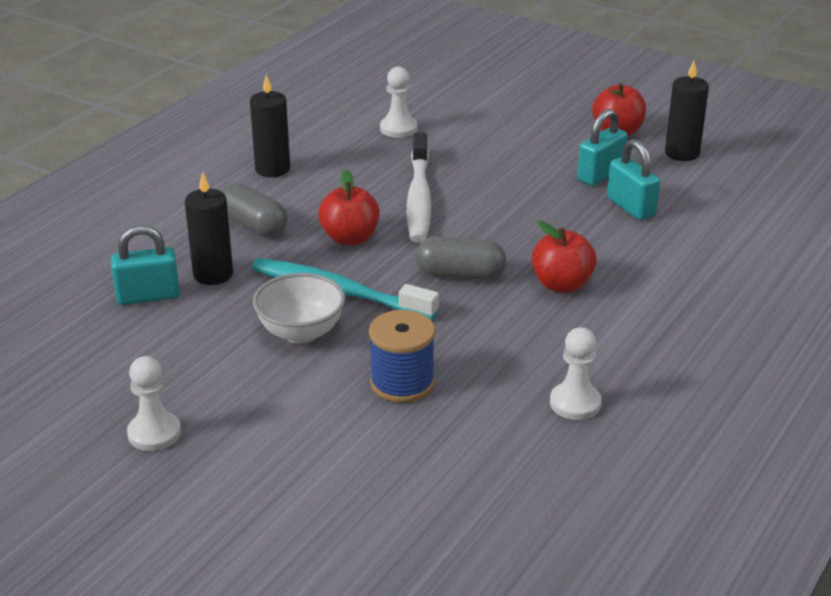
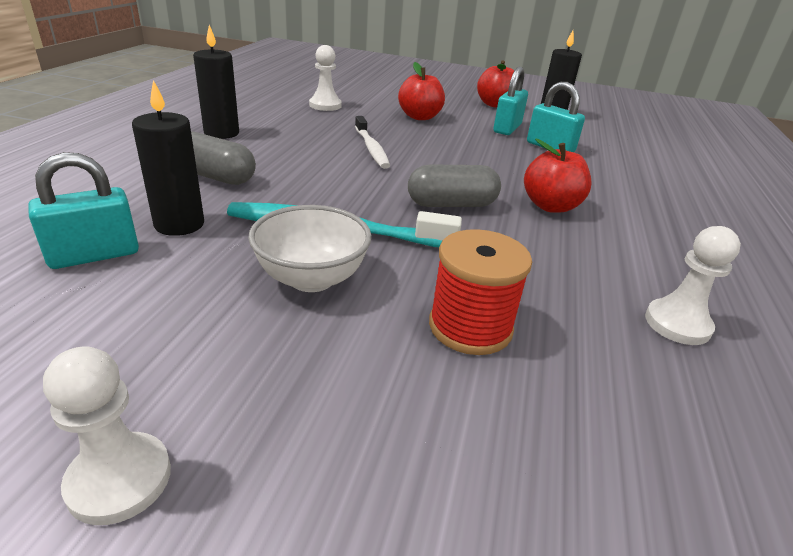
camera: 20 degrees left, 0 degrees up
red apple [318,169,380,245] -> red apple moved to [398,62,445,120]
blue spool [369,310,435,403] -> red spool [429,229,532,355]
white toothbrush [406,133,431,243] -> white toothbrush [355,116,390,169], size x0.65

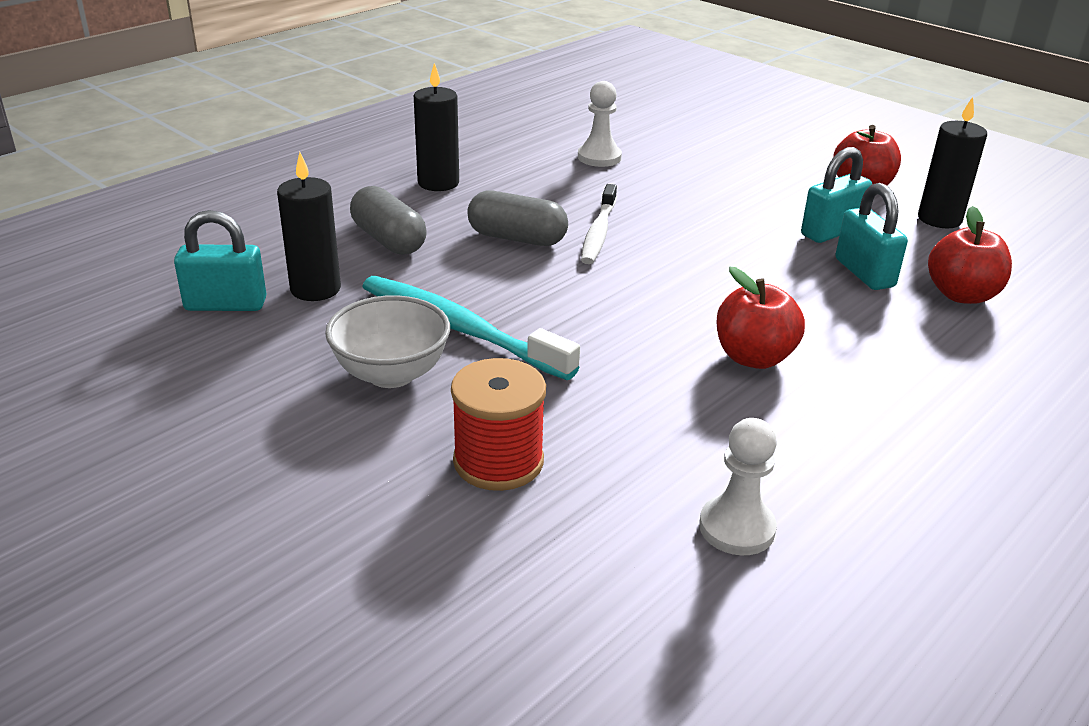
camera: 30 degrees right, 0 degrees up
white pawn [43,347,171,525] -> none
red apple [398,62,445,120] -> red apple moved to [928,206,1012,304]
grey capsule [408,165,501,207] -> grey capsule moved to [467,190,568,246]

